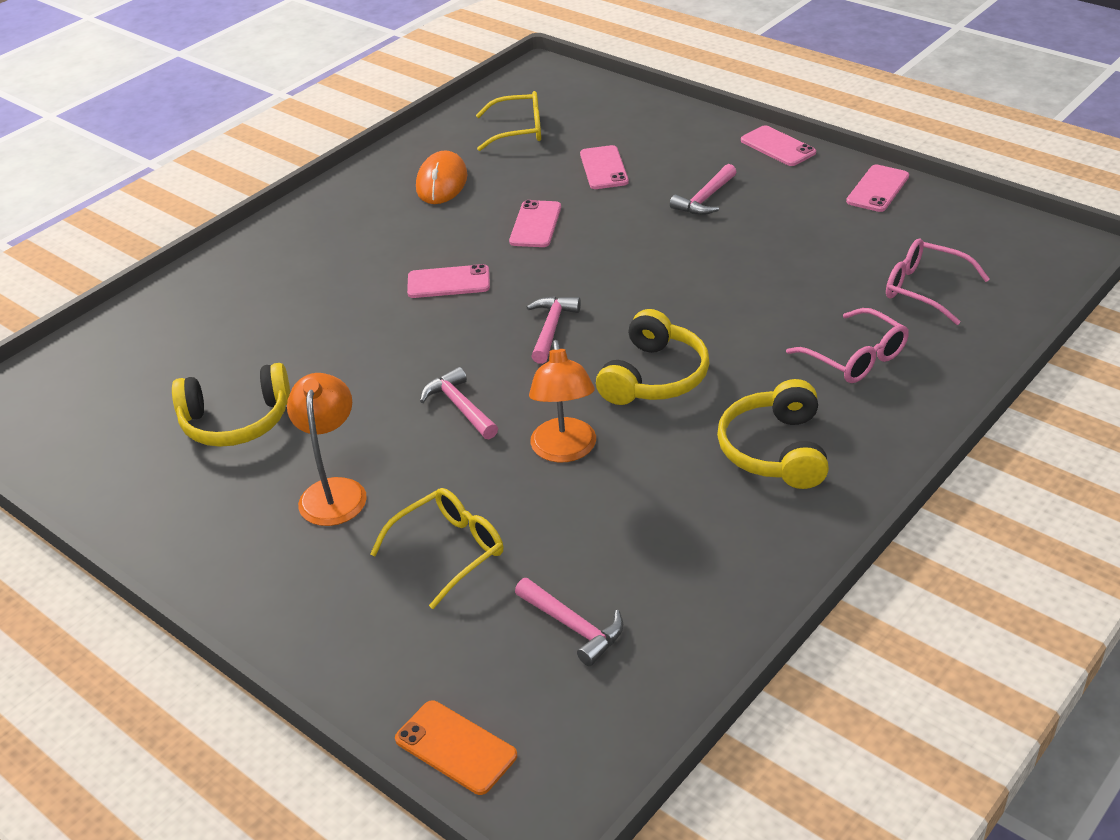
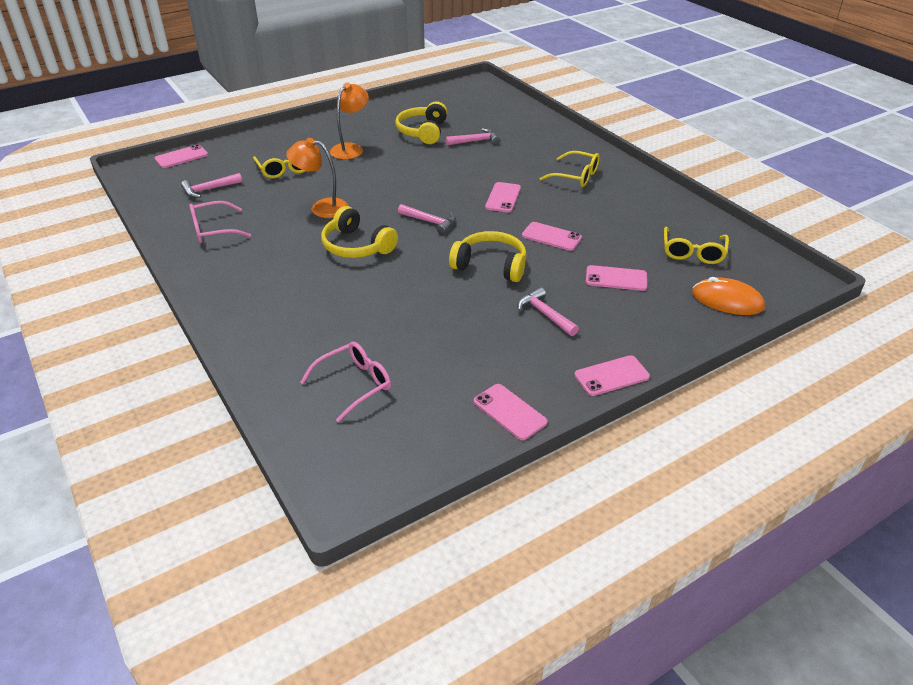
camera: 105 degrees right, 0 degrees up
orange lamp [287,373,367,526] -> orange lamp turned 75 degrees counterclockwise [330,83,369,159]
orange phone [395,700,517,795] -> pink phone [155,144,208,168]
orange mouse [416,150,467,204] -> orange mouse moved to [692,277,765,315]
pink hammer [420,367,498,439] -> pink hammer moved to [446,128,500,146]
yellow headphones [717,379,829,489] -> yellow headphones moved to [449,231,527,282]
pink glasses [786,308,909,383] -> pink glasses moved to [189,201,251,243]
none -> yellow glasses [539,151,600,187]

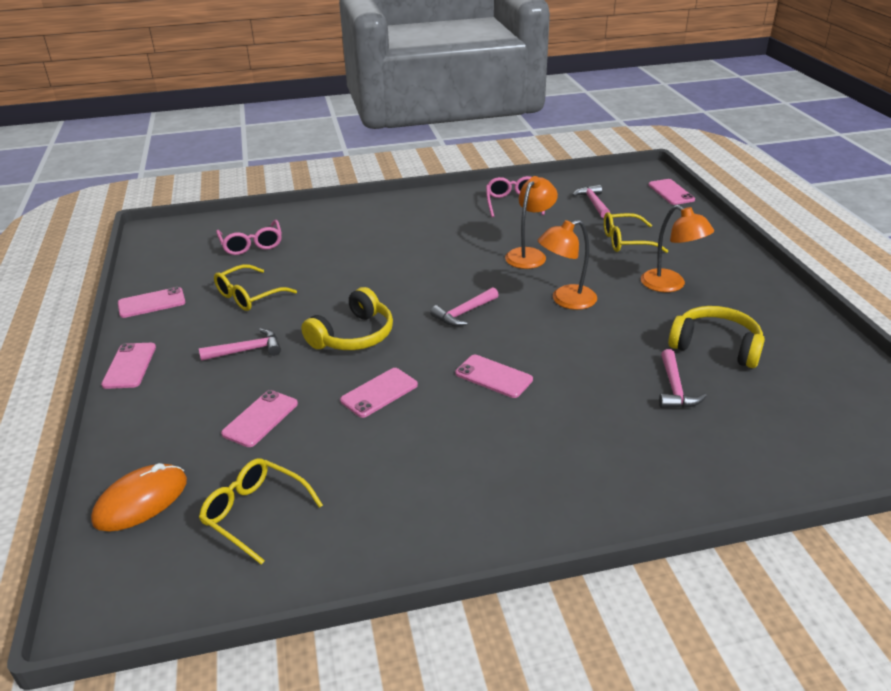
camera: 110 degrees right, 5 degrees down
yellow headphones [321,206,398,258] -> none
yellow glasses [539,151,600,187] -> yellow glasses moved to [214,264,297,311]
none -> orange lamp [538,220,597,310]

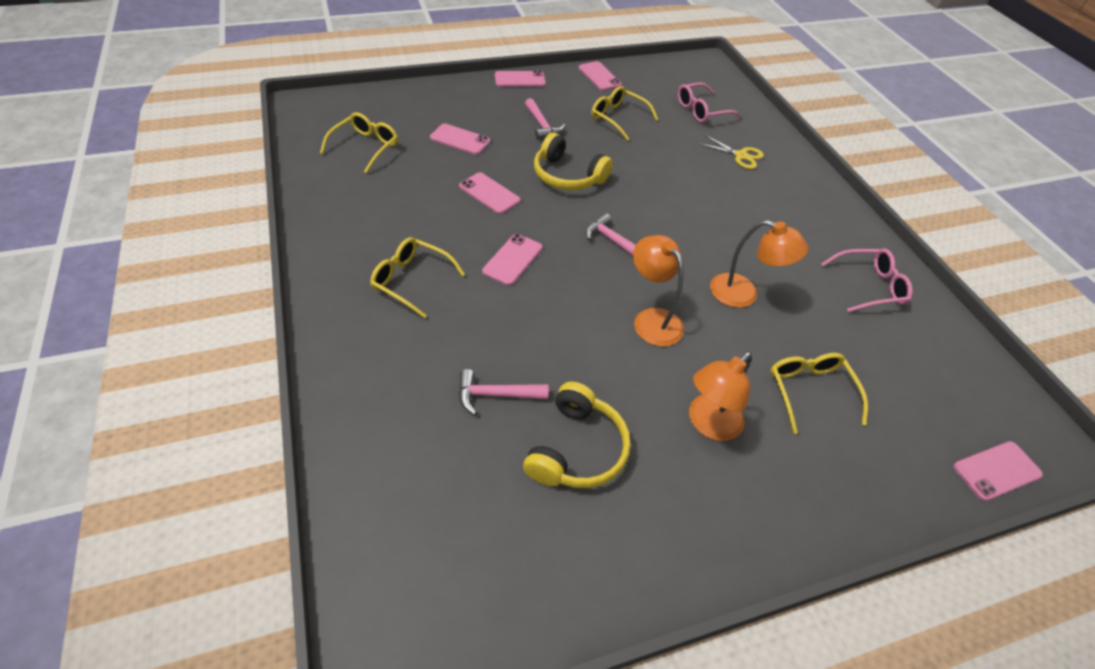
camera: 80 degrees right, 15 degrees up
orange mouse [91,463,187,532] -> none
pink hammer [572,185,610,218] -> none
none -> yellow glasses [370,237,465,319]
none -> yellow scissors [698,135,764,169]

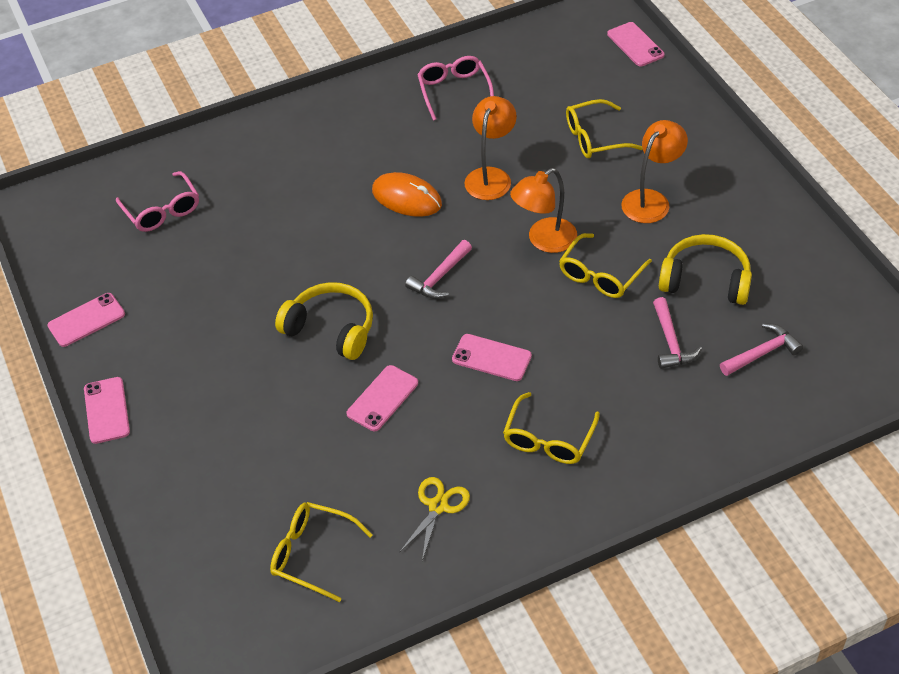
camera: 90 degrees left, 0 degrees up
pink phone [430,123,490,155] -> none
pink hammer [525,98,565,140] -> pink hammer moved to [720,323,803,376]
yellow headphones [534,133,613,190] -> yellow headphones turned 90 degrees counterclockwise [275,282,373,360]
yellow glasses [591,86,658,141] -> yellow glasses moved to [559,233,652,298]
orange lamp [689,352,752,441] -> orange lamp turned 90 degrees counterclockwise [621,120,688,223]
yellow scissors [698,135,764,169] -> yellow scissors moved to [399,477,470,561]
none -> orange mouse [372,172,442,217]

